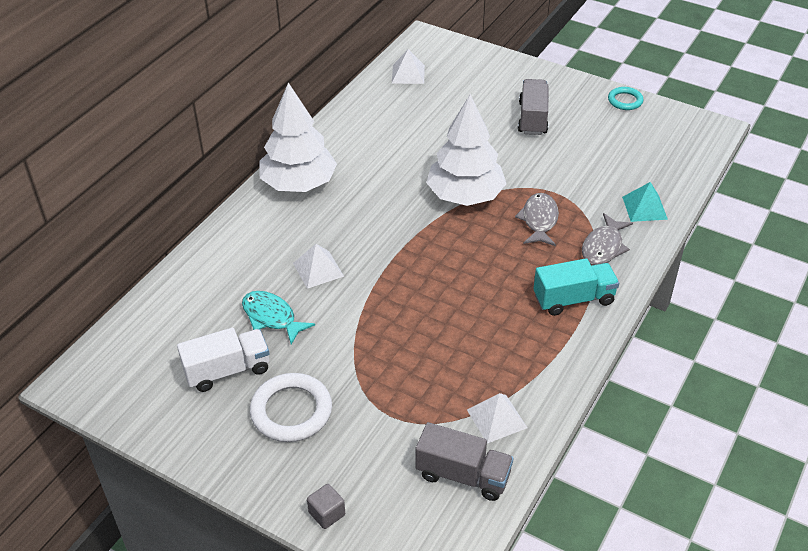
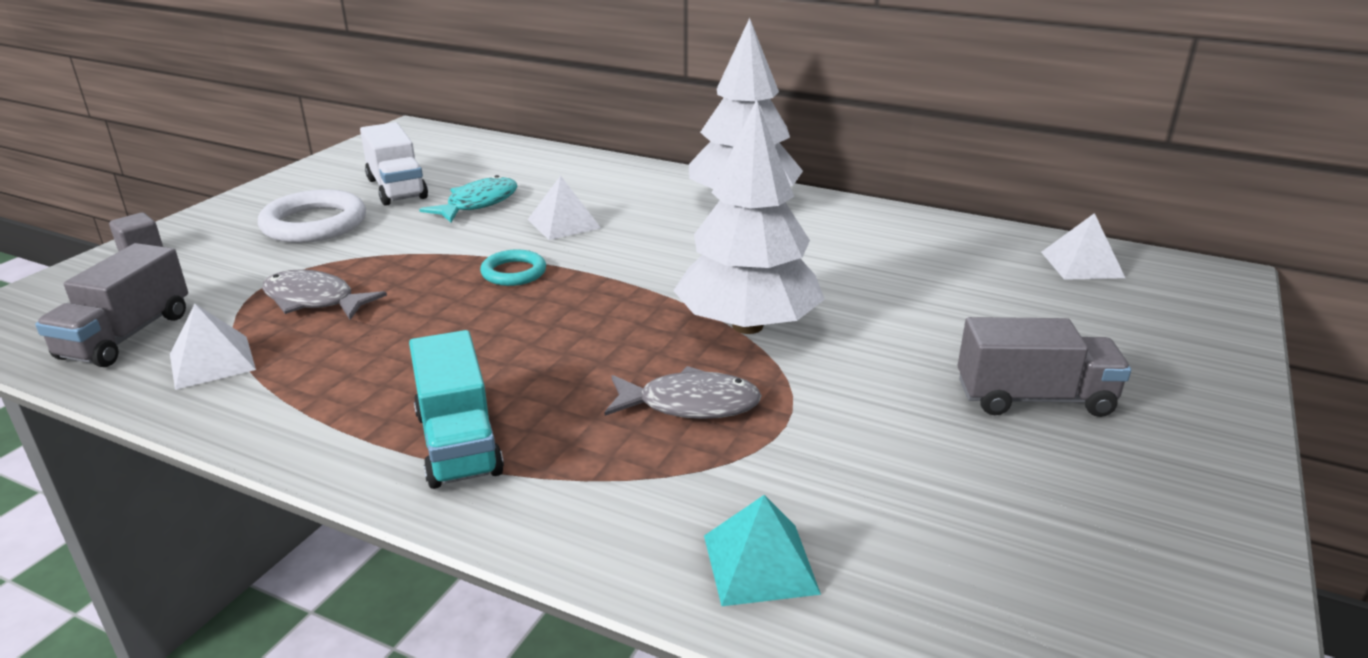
camera: 85 degrees right, 15 degrees down
grey fish [582,213,633,265] -> grey fish moved to [262,269,387,320]
turquoise ring [608,87,643,110] -> turquoise ring moved to [480,249,546,286]

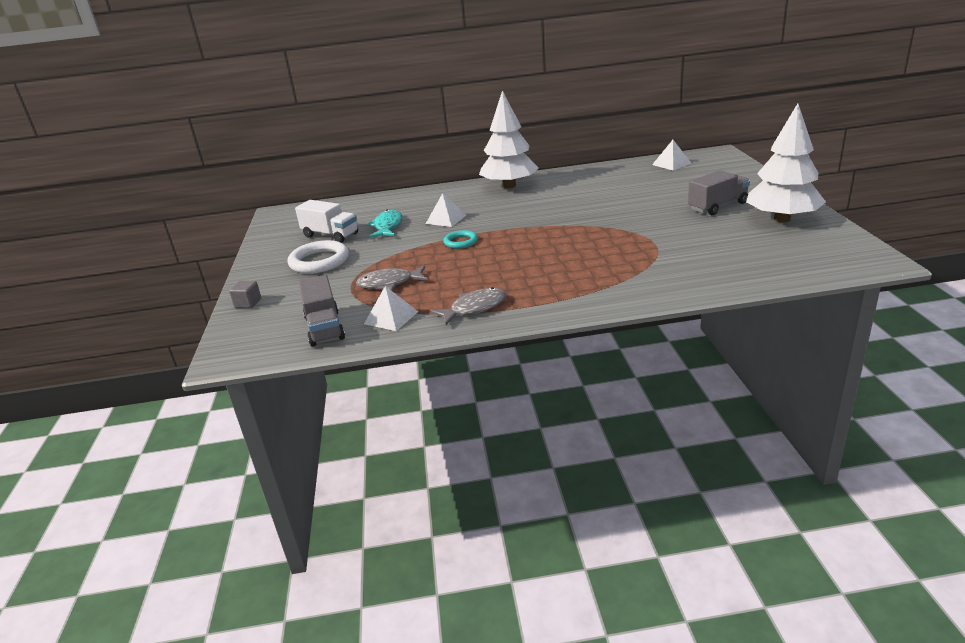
camera: 30 degrees left, 0 degrees up
turquoise truck [409,330,504,489] -> none
grey fish [605,366,762,419] -> grey fish moved to [430,287,506,325]
white tree [673,99,825,334] -> white tree moved to [746,104,826,223]
turquoise pyramid [704,495,821,606] -> none

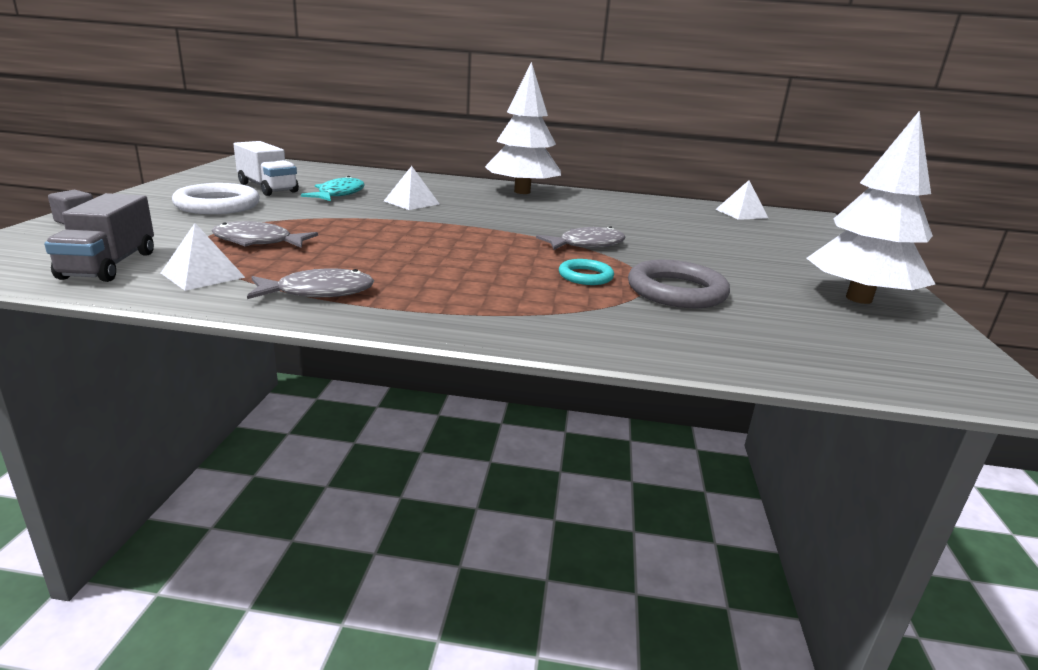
camera: 10 degrees right, 5 degrees down
turquoise ring [444,230,478,249] -> turquoise ring moved to [559,259,614,285]
grey truck [688,170,750,215] -> none
none -> grey fish [536,226,625,250]
none -> grey ring [628,260,730,308]

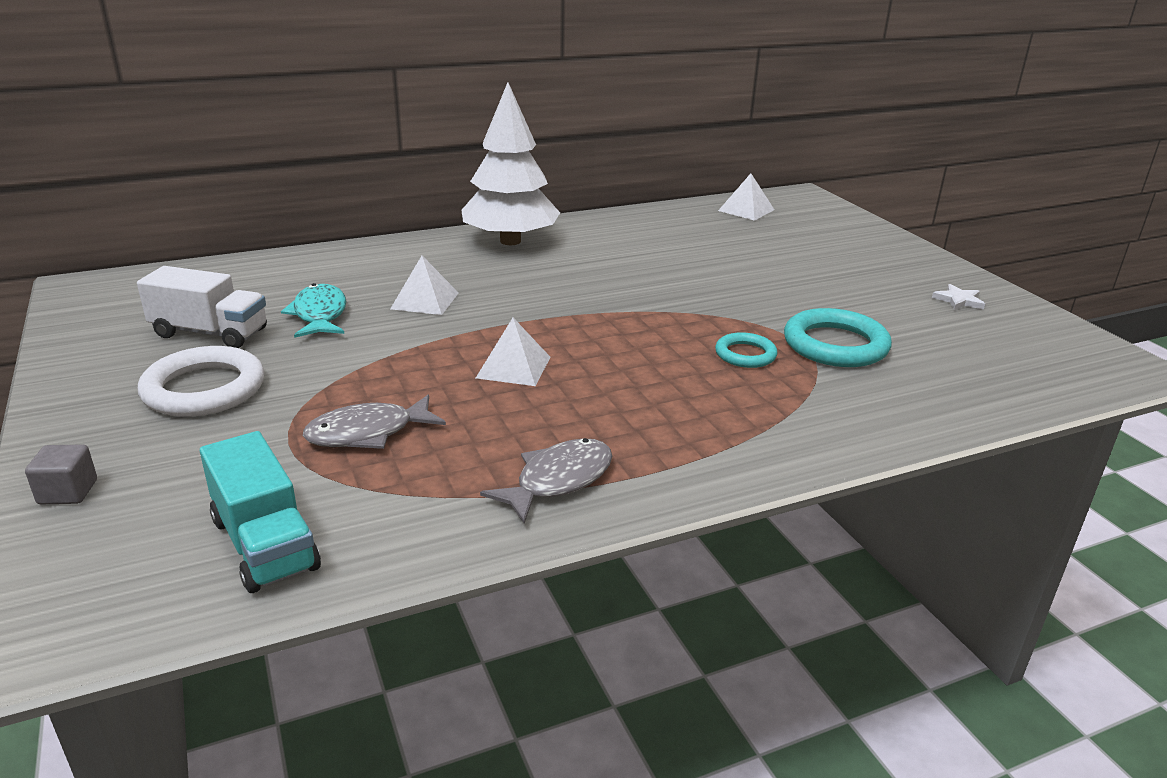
camera: 30 degrees left, 5 degrees up
grey truck [44,193,154,282] -> turquoise truck [200,431,321,593]
white pyramid [161,223,246,291] -> white pyramid moved to [476,318,550,386]
grey fish [536,226,625,250] -> none
grey ring [628,260,730,308] -> turquoise ring [784,308,892,367]
white tree [806,110,935,304] -> white star [932,284,985,310]

